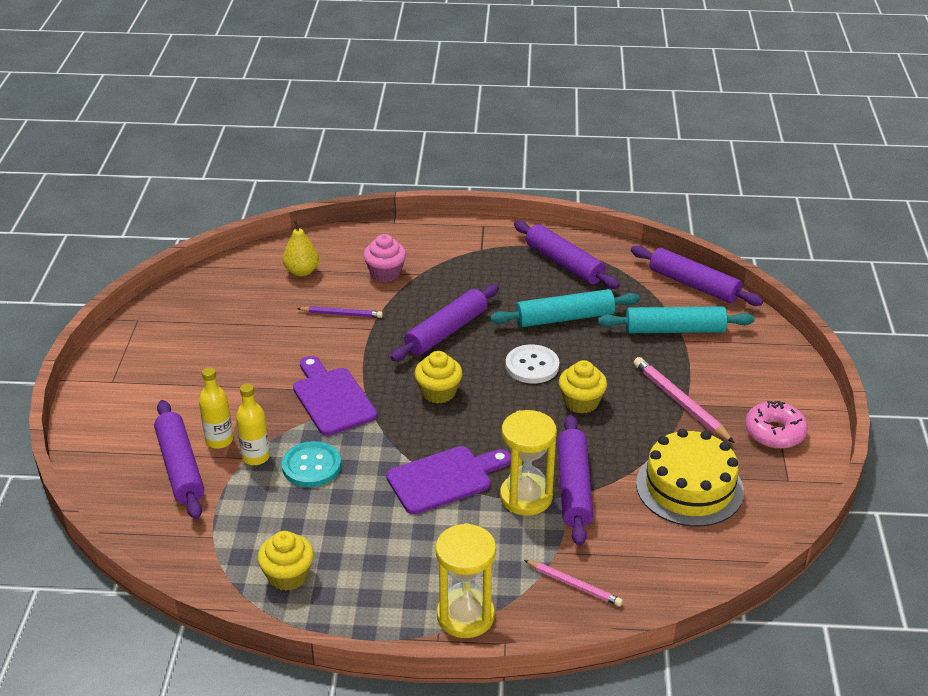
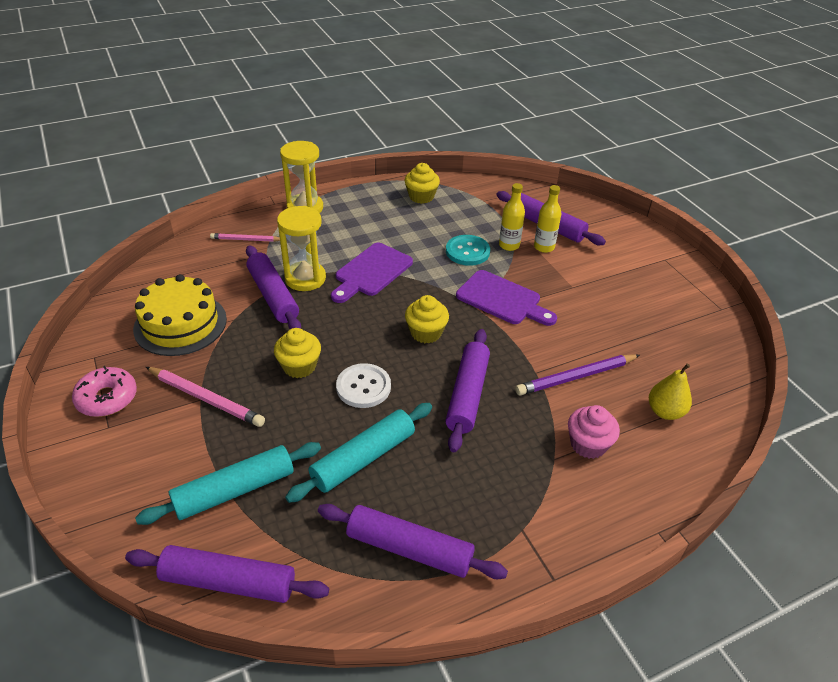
camera: 150 degrees right, 5 degrees up
purple pencil [297,306,383,318] -> purple pencil [515,354,640,395], size x1.58

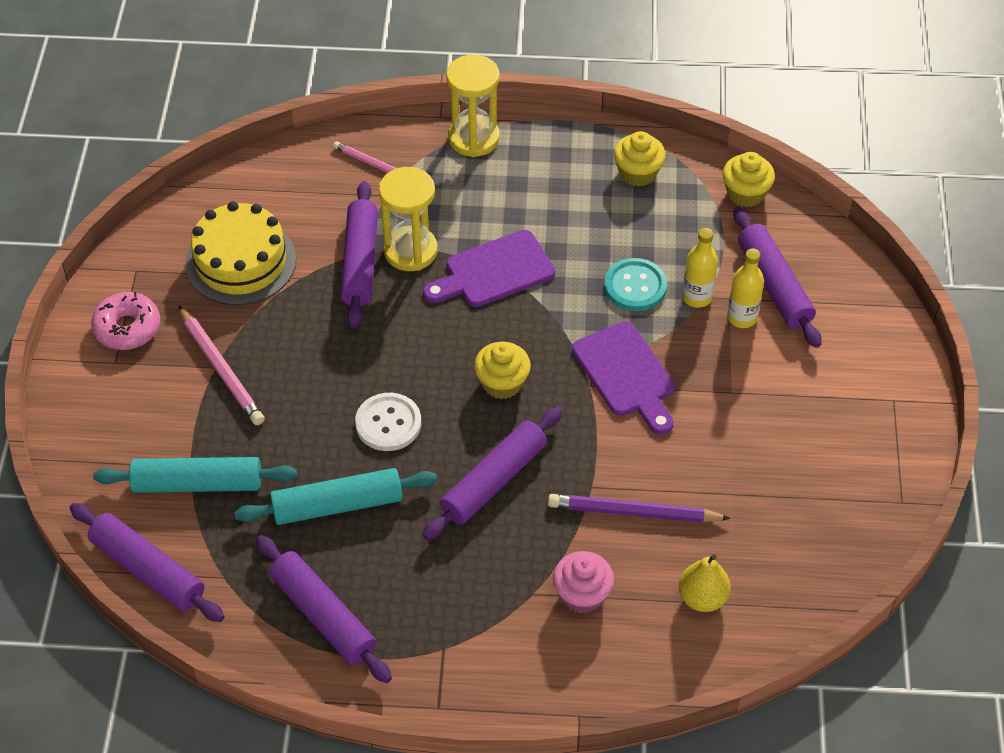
camera: 30 degrees right, 10 degrees up
yellow cupcake [274,328,321,378] -> yellow cupcake moved to [723,152,775,207]

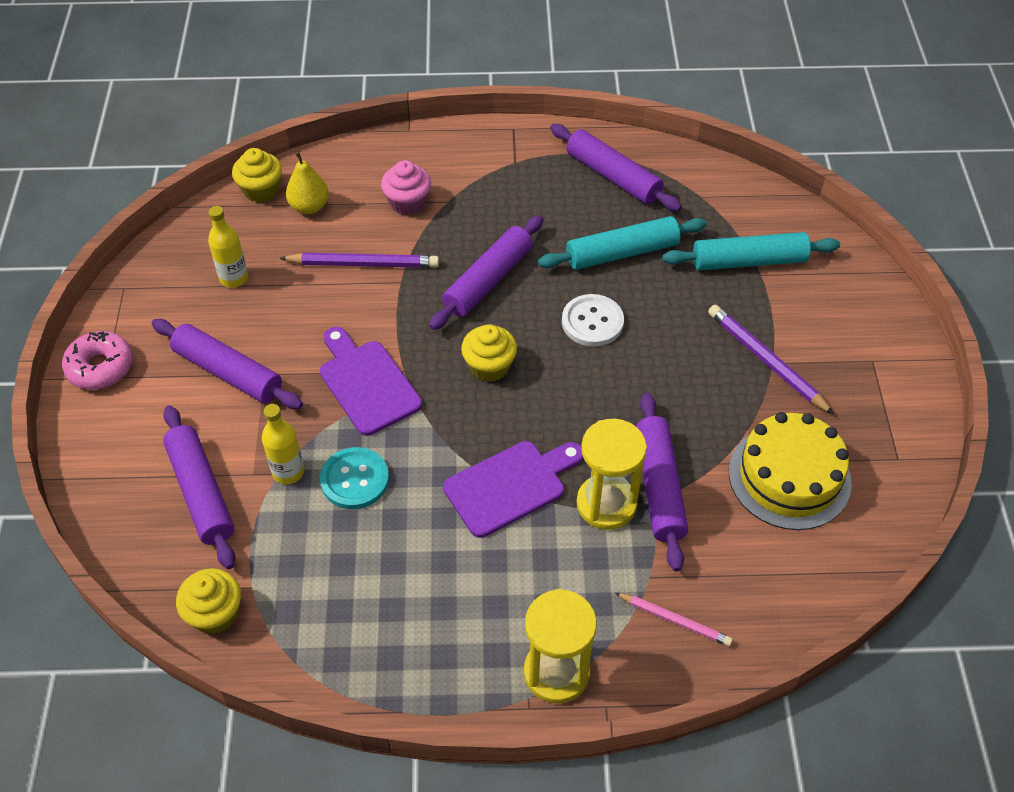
camera: 175 degrees right, 0 degrees up
purple rolling pin [70,503,225,622] -> purple rolling pin moved to [152,319,303,409]
pink donut [91,292,160,350] -> pink donut moved to [62,331,133,389]
pink pencil [179,306,265,425] -> purple pencil [708,305,834,414]
yellow cupcake [614,131,666,187] -> yellow cupcake moved to [232,148,282,203]
yellow bottle [727,248,764,328] -> yellow bottle moved to [208,206,248,288]

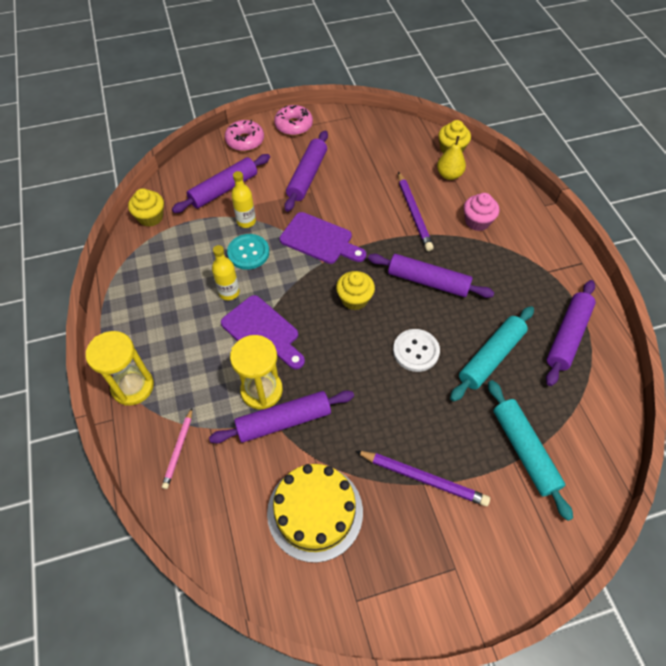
camera: 75 degrees right, 5 degrees up
yellow bottle [208,206,248,288] -> yellow bottle moved to [212,245,240,300]
purple cutting board [320,327,422,436] -> purple cutting board turned 75 degrees clockwise [280,212,366,264]
turquoise rolling pin [538,216,707,270] -> turquoise rolling pin turned 75 degrees clockwise [450,306,534,402]
purple pencil [708,305,834,414] -> purple pencil turned 75 degrees clockwise [356,451,490,506]
none -> pink donut [225,120,264,151]

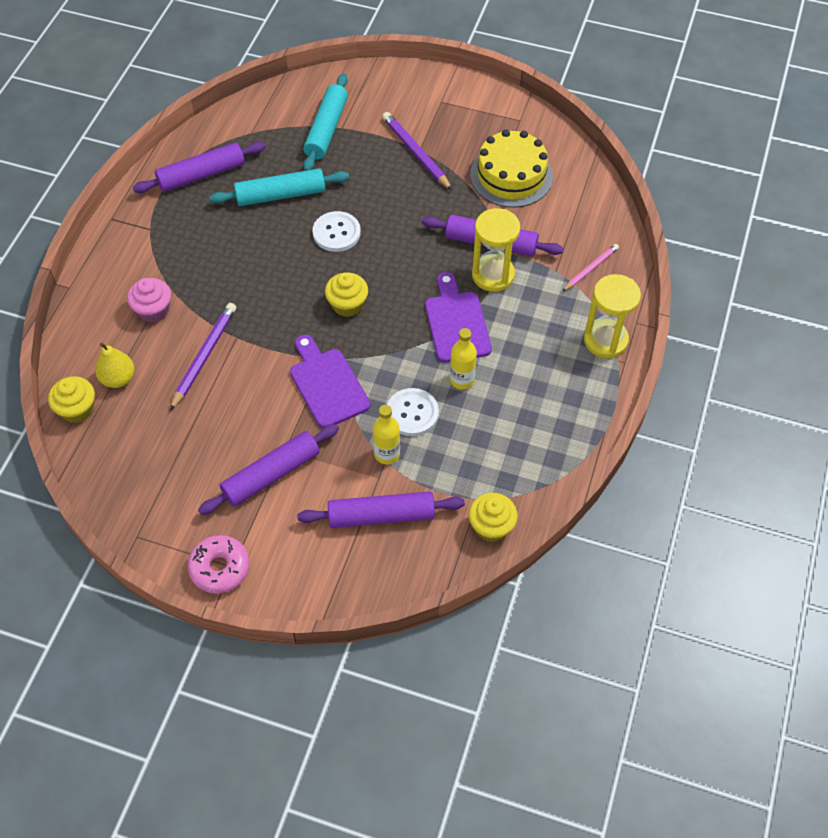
camera: 145 degrees left, 0 degrees up
pink donut [225,120,264,151] -> none
turquoise button [227,234,269,270] -> white button [387,388,439,436]
purple rolling pin [368,254,495,298] -> none

